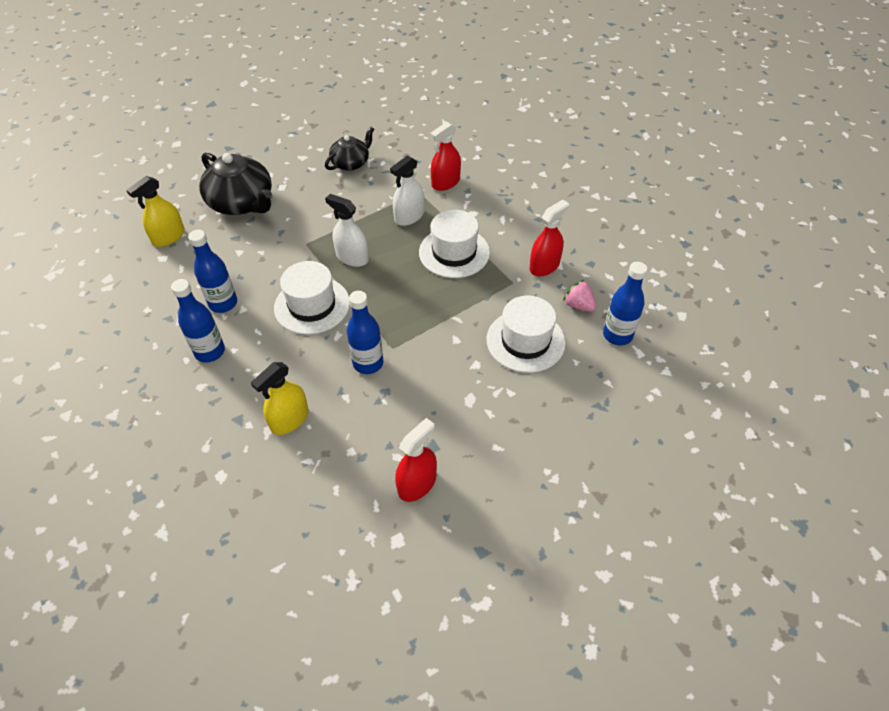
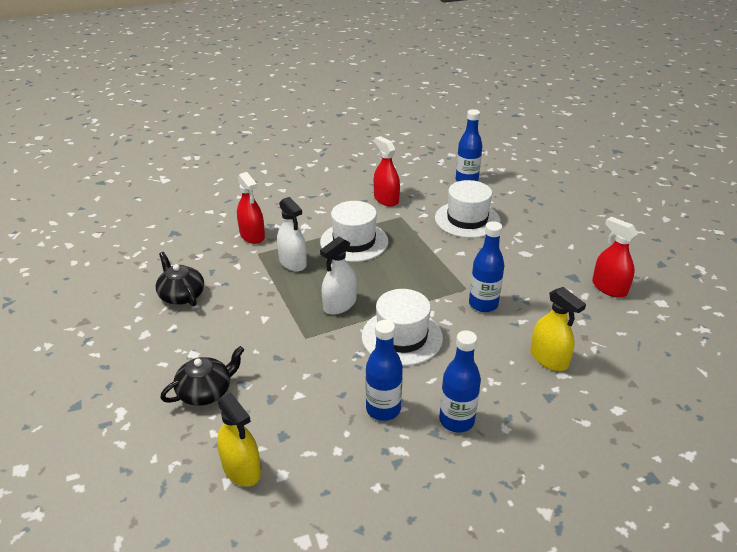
camera: 80 degrees left, 15 degrees down
black teapot [199,153,272,215] -> black teapot [160,346,244,406], size x0.60
pink strawberry [563,280,596,312] -> none

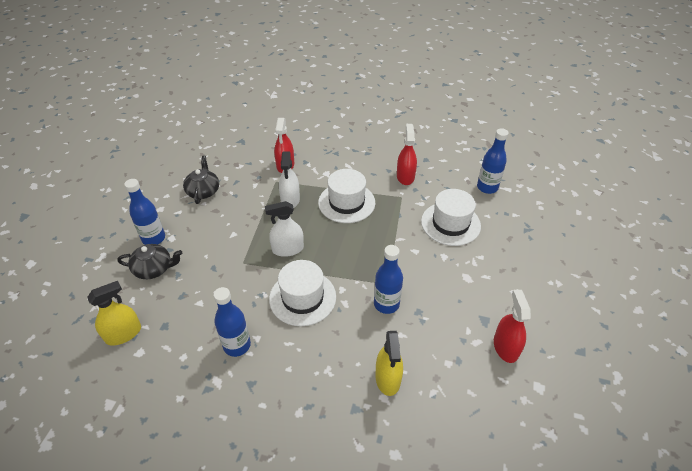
camera: 35 degrees right, 10 degrees up
yellow spray bottle [217,393,261,487] -> yellow spray bottle turned 120 degrees counterclockwise [87,281,141,345]
blue bottle [439,330,481,433] -> blue bottle moved to [124,179,165,245]

